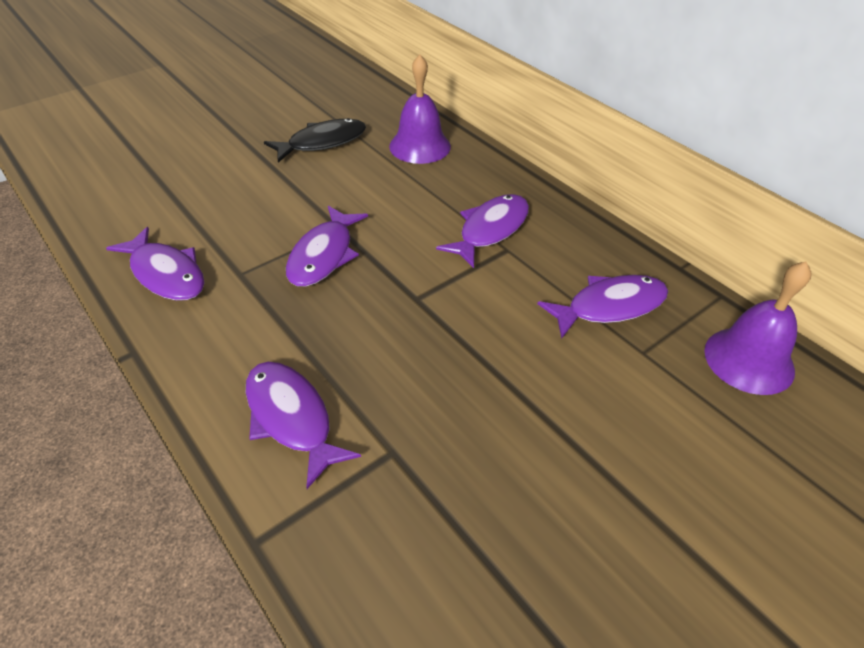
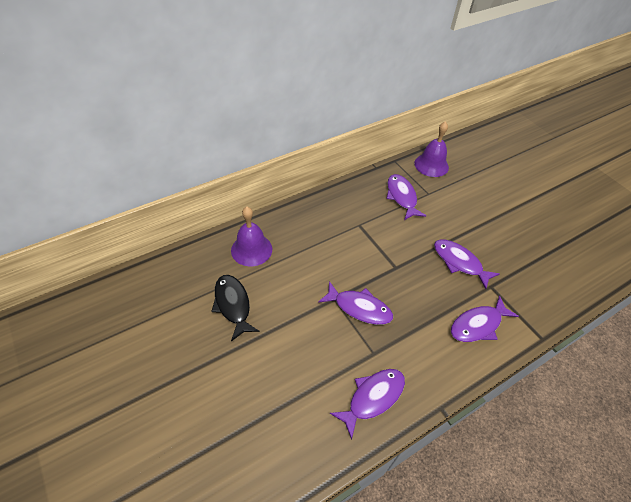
camera: 85 degrees left, 5 degrees up
purple fish [436,194,529,268] -> purple fish moved to [434,240,500,289]

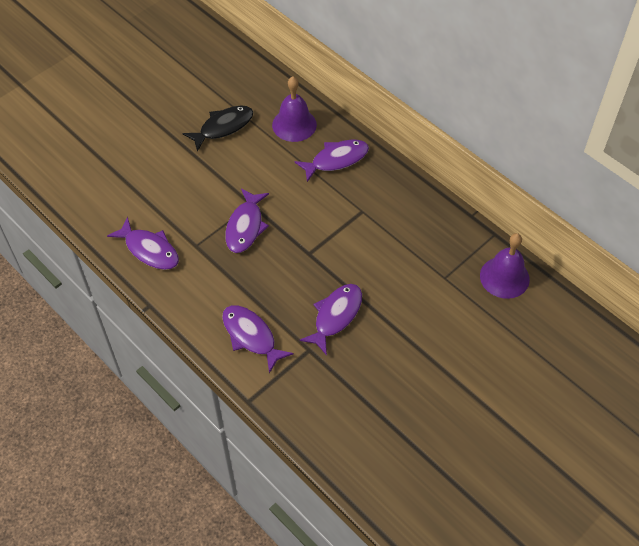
camera: 80 degrees right, 5 degrees up
purple fish [386,174,426,220] -> purple fish moved to [294,140,369,182]

